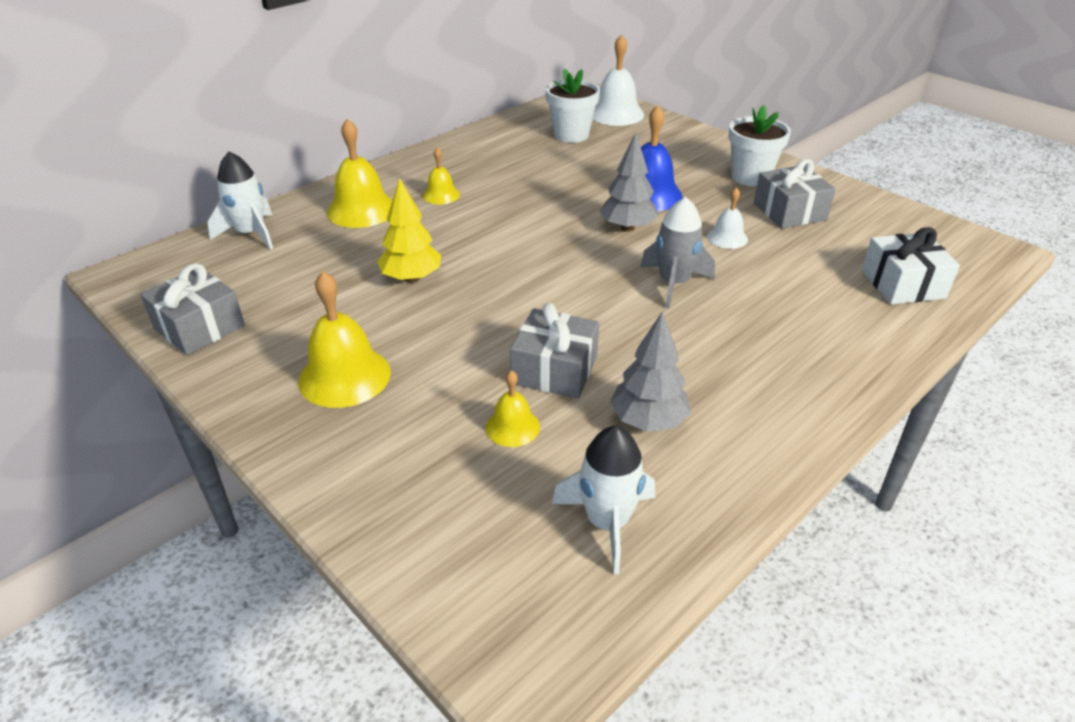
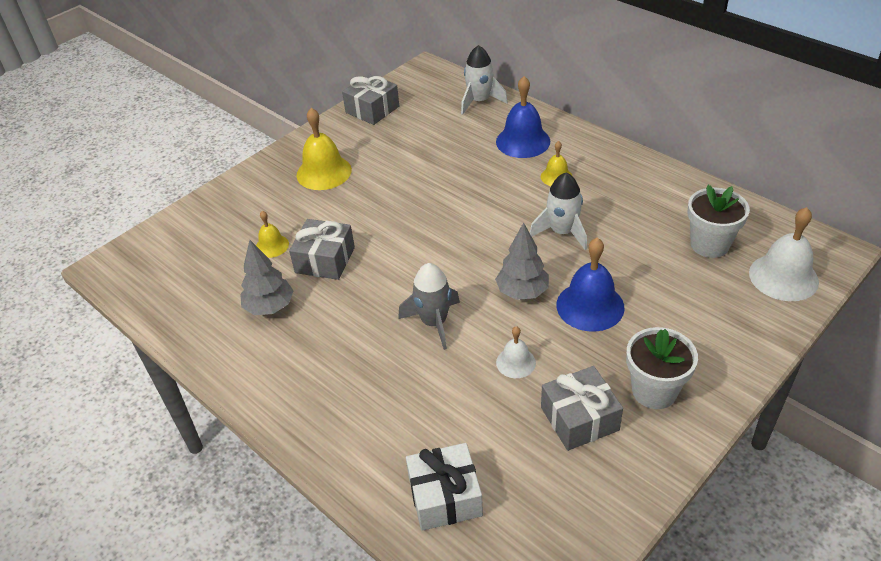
camera: 90 degrees right, 5 degrees up
yellow bell [327,119,392,228] -> blue bell [496,76,550,158]
yellow tree [377,178,441,283] -> none
white rocket [552,426,655,574] -> white rocket moved to [530,173,587,250]

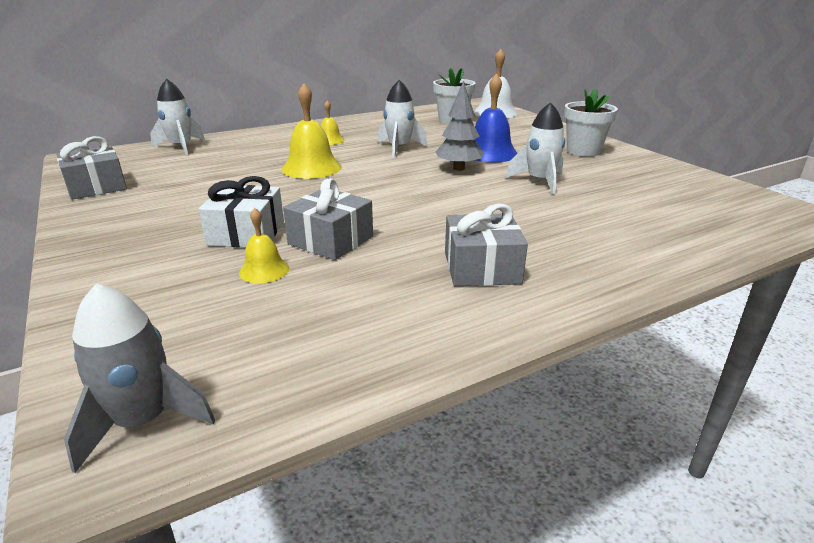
camera: 75 degrees left, 15 degrees down
grey tree [240,240,294,315] -> none
yellow bell [296,108,352,190] -> yellow bell moved to [282,83,342,179]
grey rocket [398,263,460,350] -> grey rocket moved to [64,283,215,473]
white gift [406,443,483,531] -> white gift moved to [199,176,284,247]
blue bell [496,76,550,158] -> none
white bell [496,326,536,378] -> white rocket [506,102,565,195]
grey gift [541,366,623,451] -> grey gift moved to [445,203,528,286]

